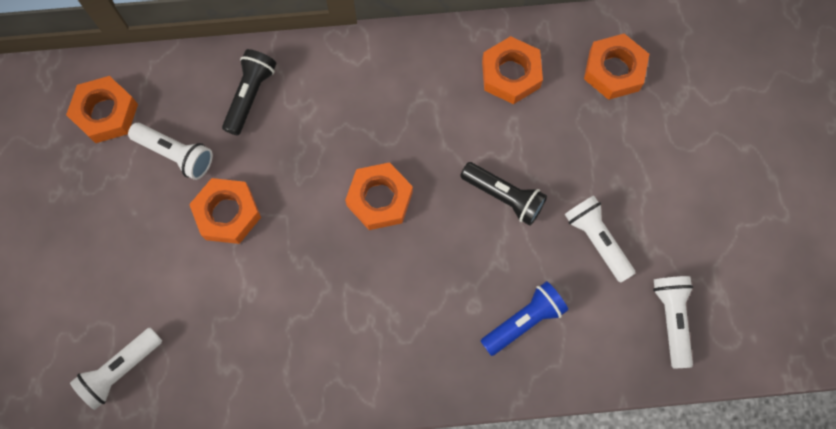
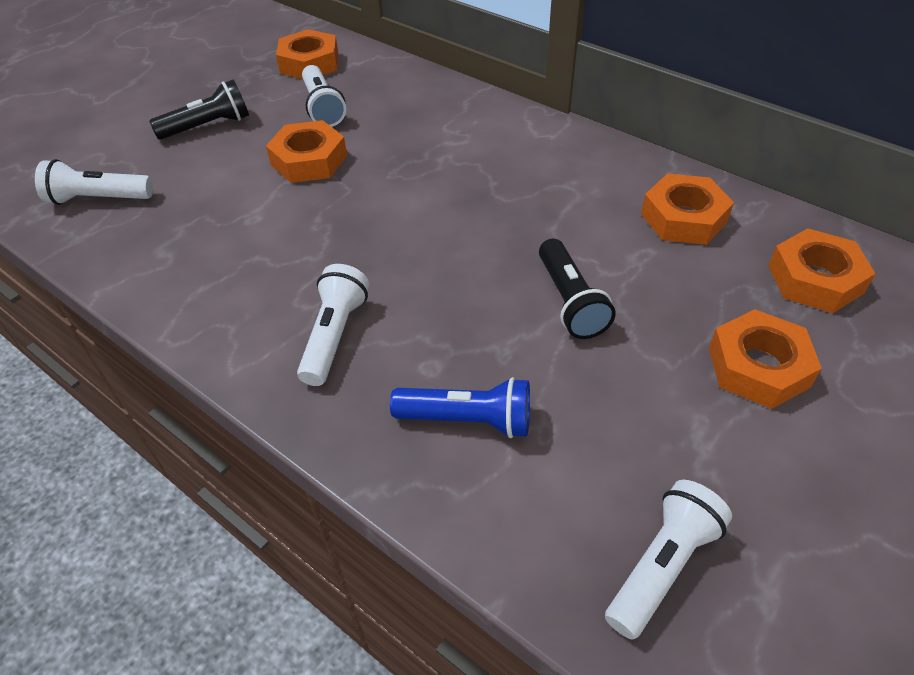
camera: 45 degrees right, 25 degrees down
black flashlight [222,49,277,136] -> black flashlight moved to [149,80,249,140]
orange nut [345,162,413,230] -> orange nut moved to [709,309,822,409]
white flashlight [564,196,635,283] -> white flashlight moved to [297,264,369,386]

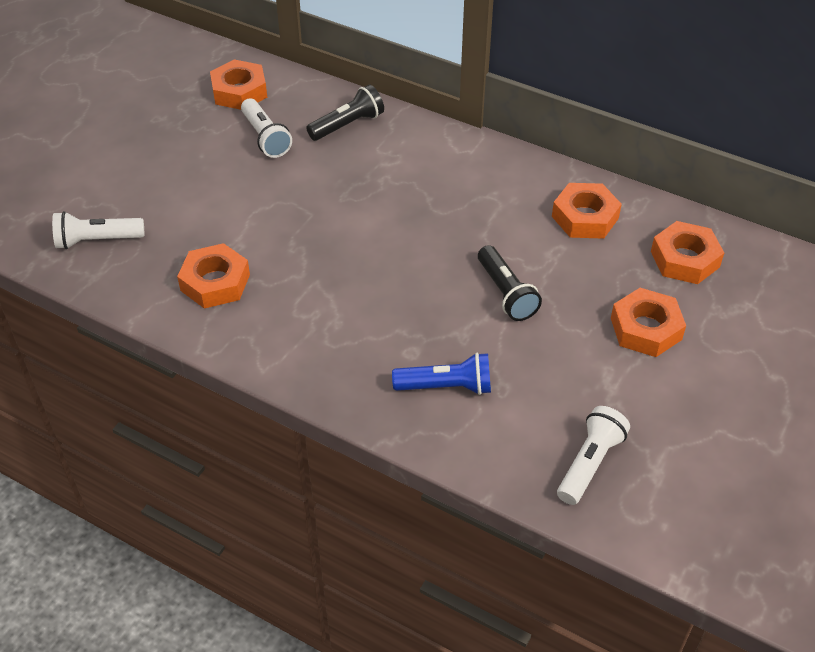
camera: 10 degrees left, 0 degrees up
black flashlight [149,80,249,140] -> black flashlight moved to [306,85,384,141]
orange nut [266,120,347,183] -> orange nut moved to [177,243,250,309]
white flashlight [297,264,369,386] -> none

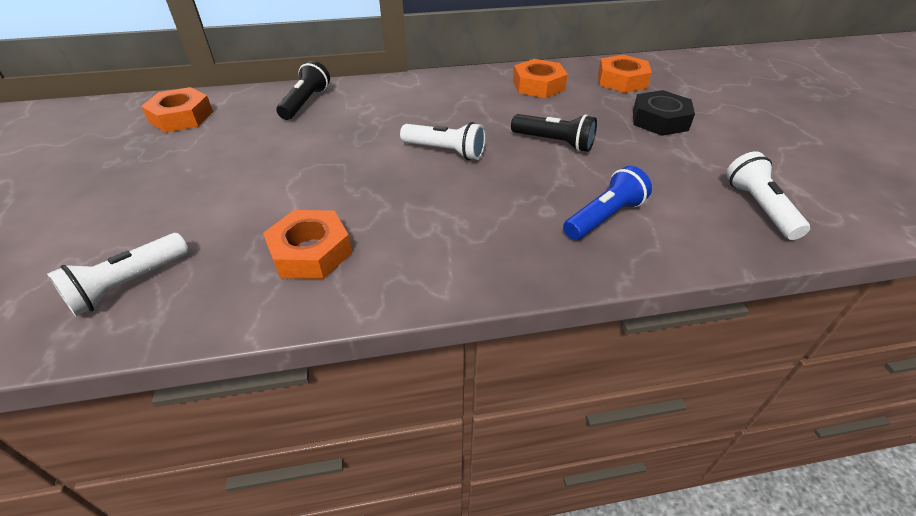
camera: 40 degrees left, 5 degrees down
white flashlight [241,98,292,158] -> white flashlight moved to [400,122,486,160]
orange nut [611,288,686,357] -> black nut [633,90,695,136]

